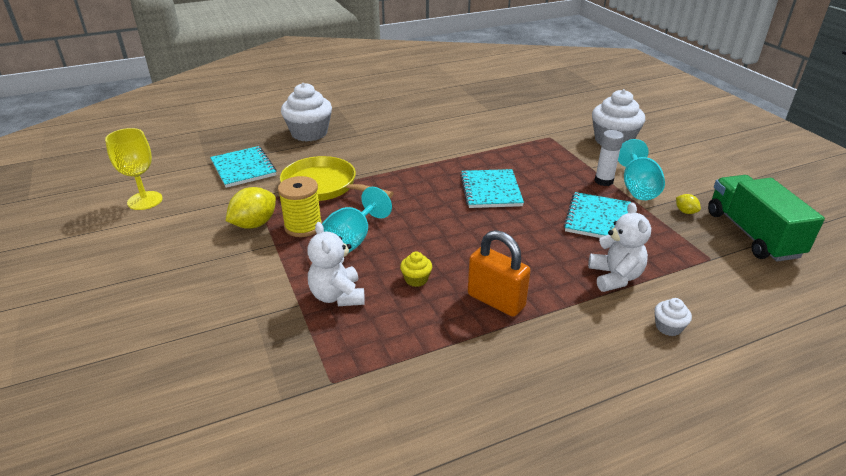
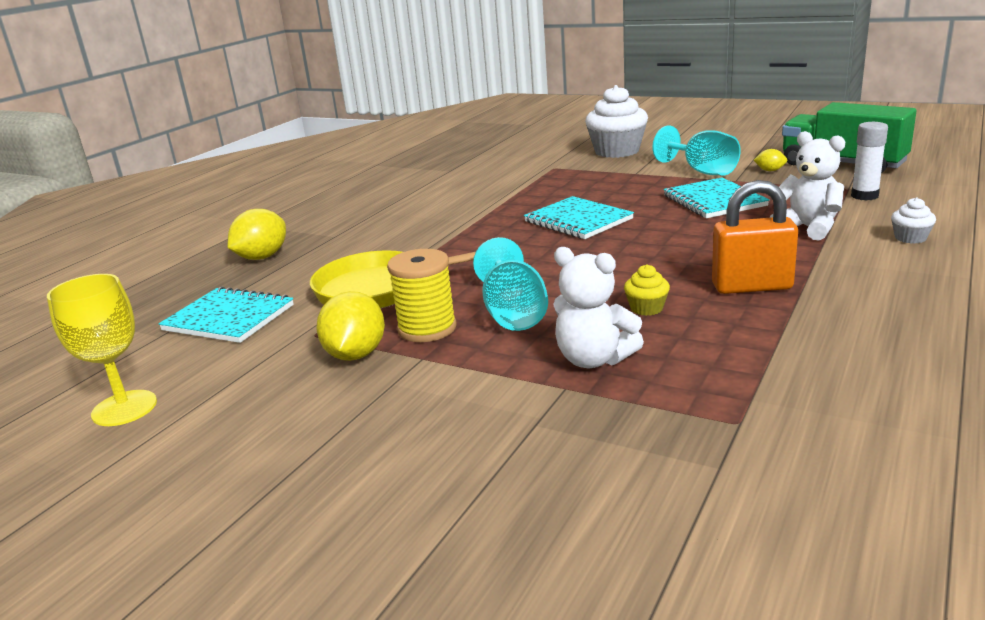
camera: 35 degrees left, 10 degrees down
white cupcake [281,83,332,142] -> yellow lemon [228,209,286,260]
white glue stick [594,130,624,186] -> white glue stick moved to [851,122,888,201]

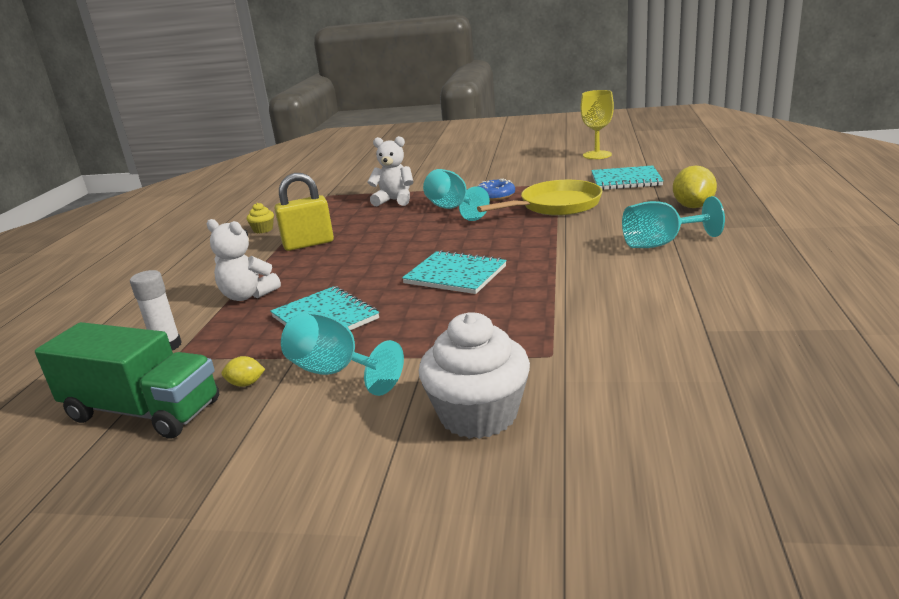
camera: 160 degrees right, 0 degrees up
yellow lemon [316,291,385,361] -> none
yellow spool [387,249,457,342] -> blue donut [478,179,515,201]
yellow cupcake [624,265,670,316] -> yellow cupcake moved to [247,203,274,233]
orange padlock [712,180,798,294] -> yellow padlock [274,173,334,251]
white cupcake [891,197,936,244] -> none
none -> turquoise goblet [622,196,725,248]

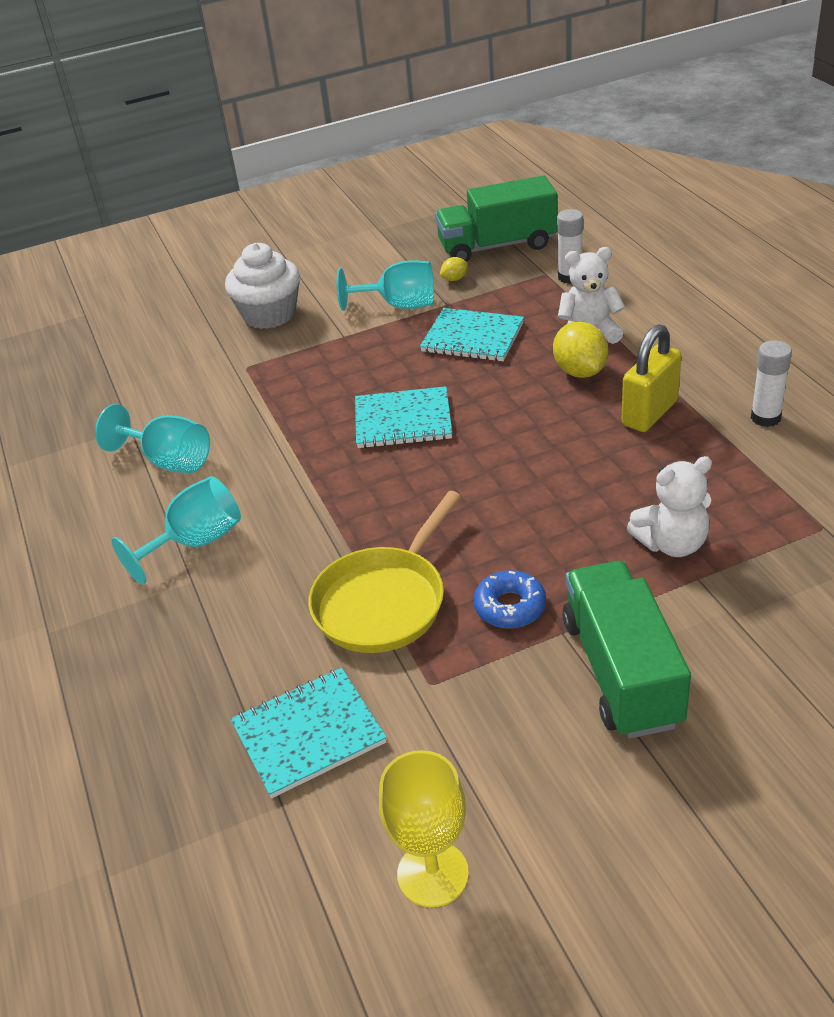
camera: 150 degrees right, 15 degrees up
yellow cupcake [247,203,274,233] -> white glue stick [751,340,792,427]
turquoise goblet [423,169,490,221] -> turquoise goblet moved to [95,404,210,473]
yellow lemon [673,166,717,208] -> yellow lemon moved to [553,321,608,378]
none -> green truck [562,561,691,739]

